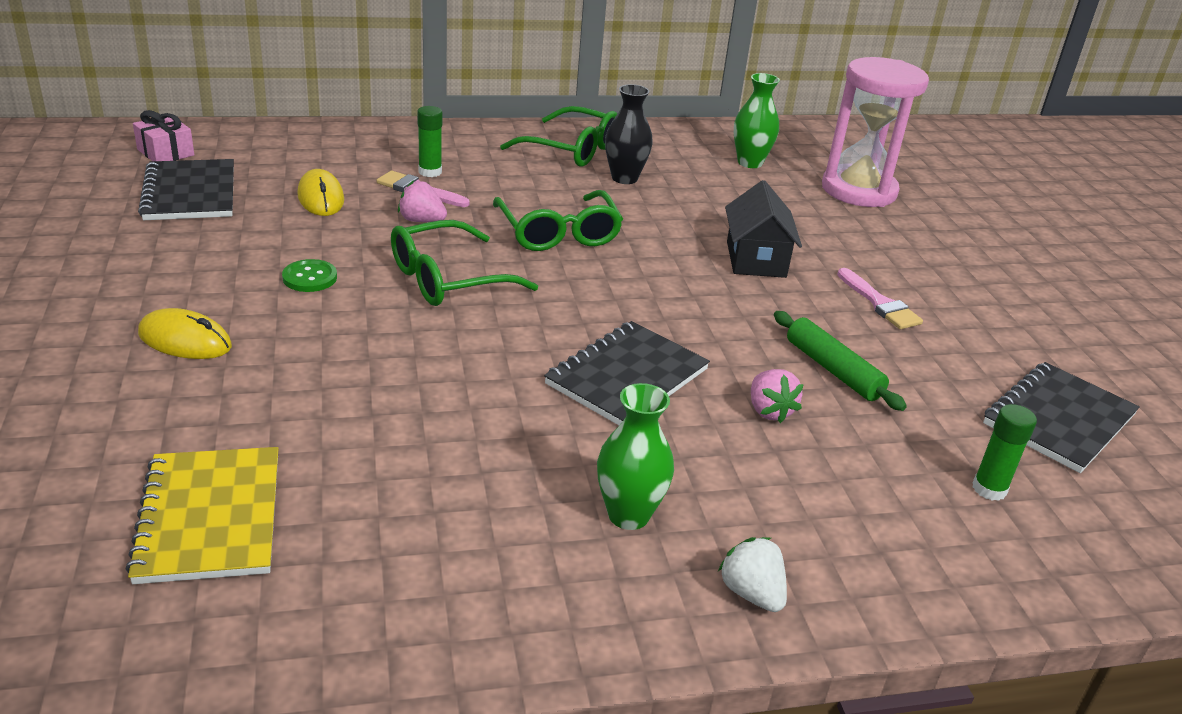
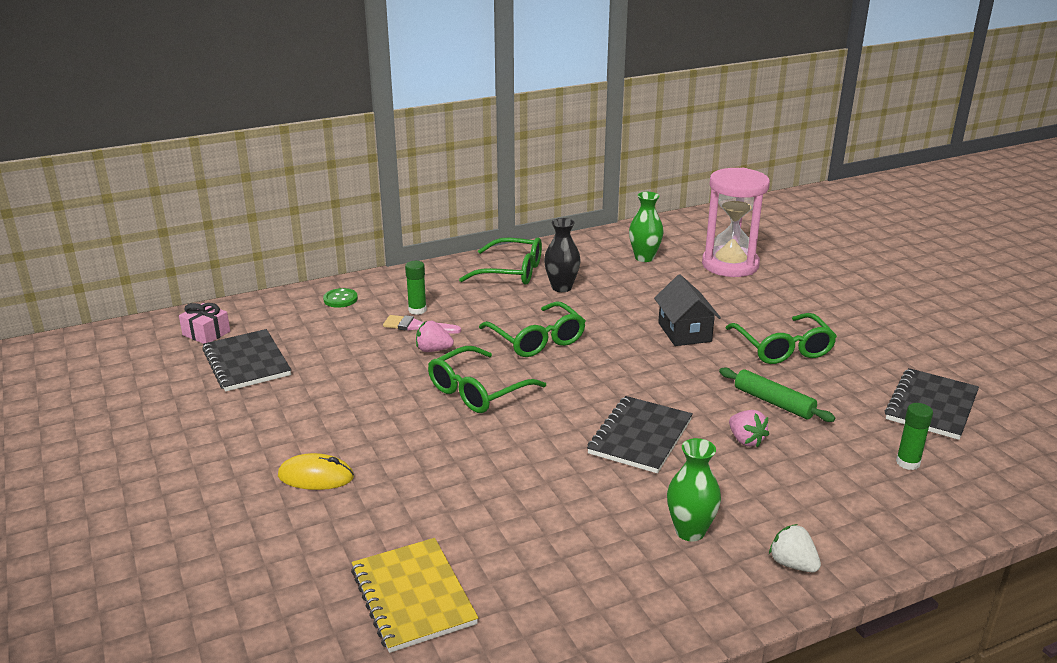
camera: 10 degrees left, 5 degrees down
green button [282,259,337,292] -> green button moved to [323,288,358,308]
yellow mouse [297,169,344,216] -> none
pink brush [837,268,923,329] -> green glasses [726,313,837,364]

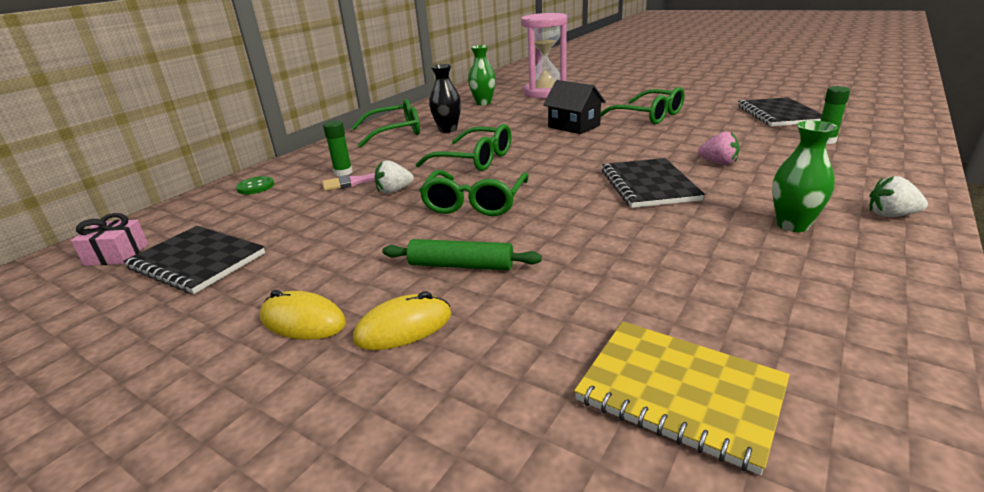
camera: 30 degrees left, 0 degrees up
pink strawberry [416,321,454,352] -> white strawberry [375,160,414,194]
green rolling pin [719,368,835,422] -> green rolling pin moved to [382,239,542,270]
none -> yellow mouse [260,290,346,340]

